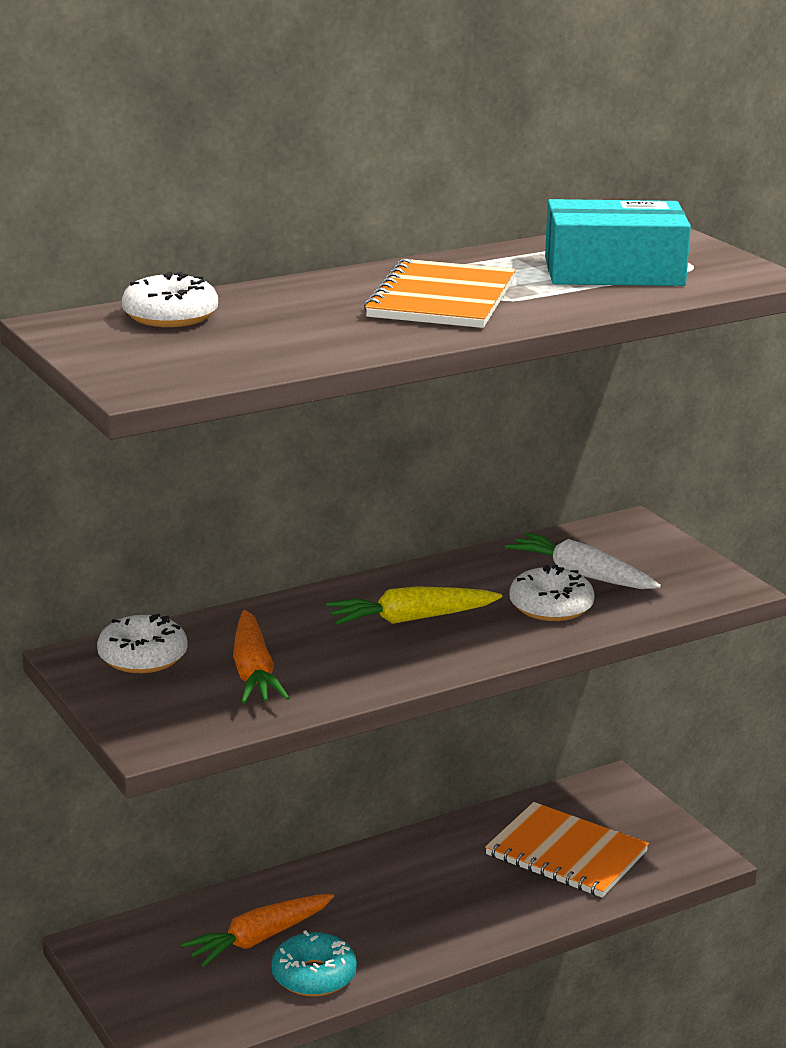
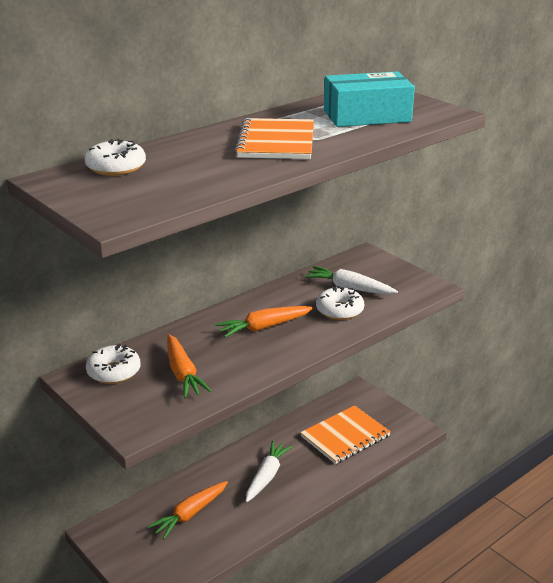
camera: 10 degrees left, 5 degrees up
turquoise donut [271,930,357,996] -> none
yellow carrot [326,586,502,625] -> orange carrot [215,306,313,338]
orange notebook [485,802,649,898] -> orange notebook turned 60 degrees counterclockwise [300,405,391,464]
none -> white carrot [246,441,293,502]

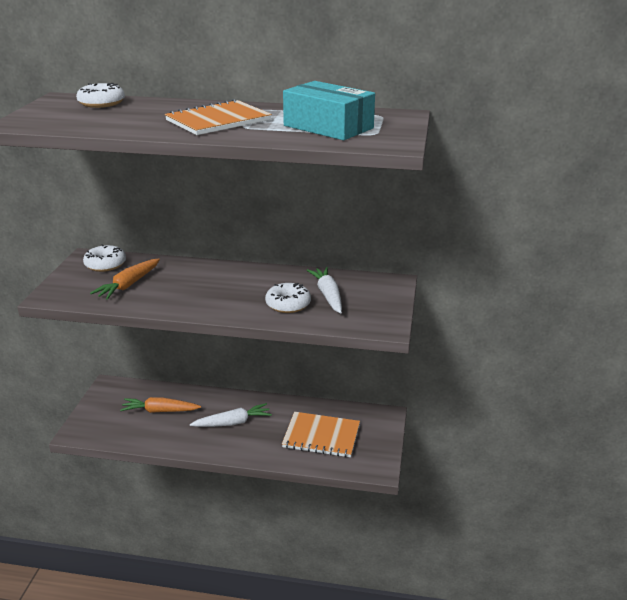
camera: 50 degrees right, 0 degrees up
orange carrot [215,306,313,338] -> none

